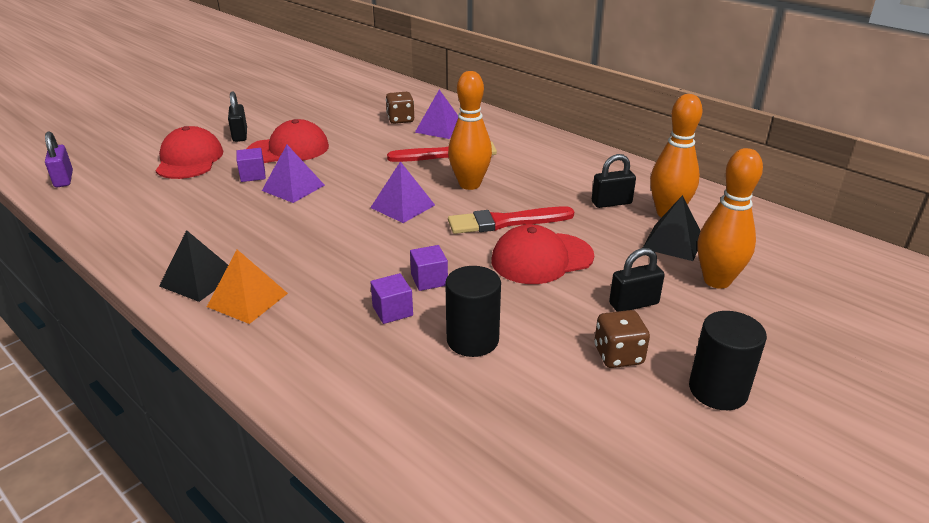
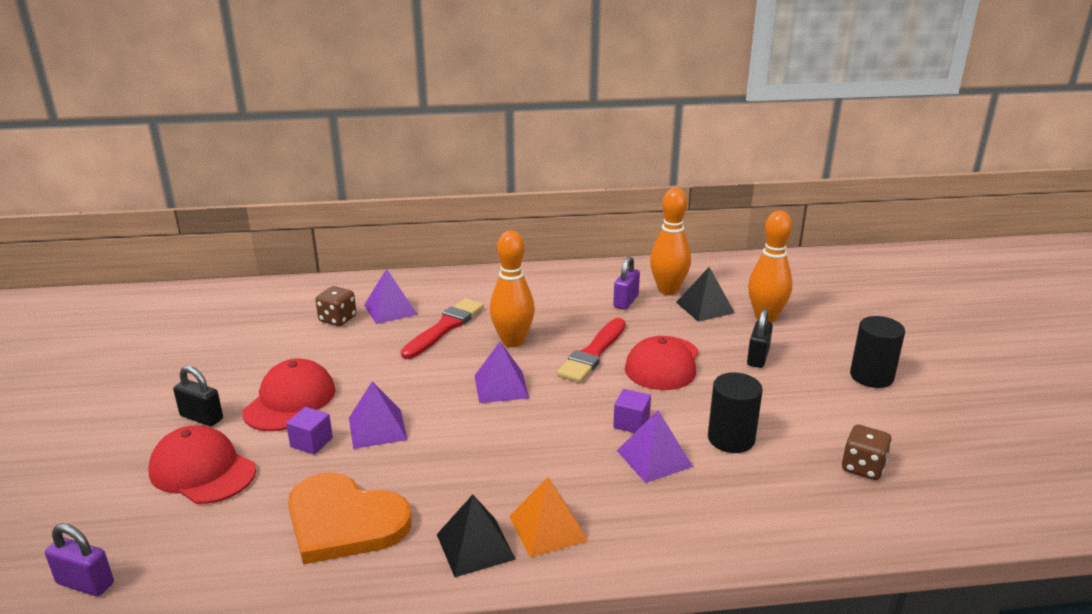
camera: 50 degrees left, 5 degrees down
purple cube [370,273,413,324] -> purple pyramid [617,410,693,483]
black padlock [592,154,636,208] -> purple padlock [613,256,640,310]
brown dice [594,310,650,368] -> brown dice moved to [842,425,892,480]
none -> orange heart [288,472,412,564]

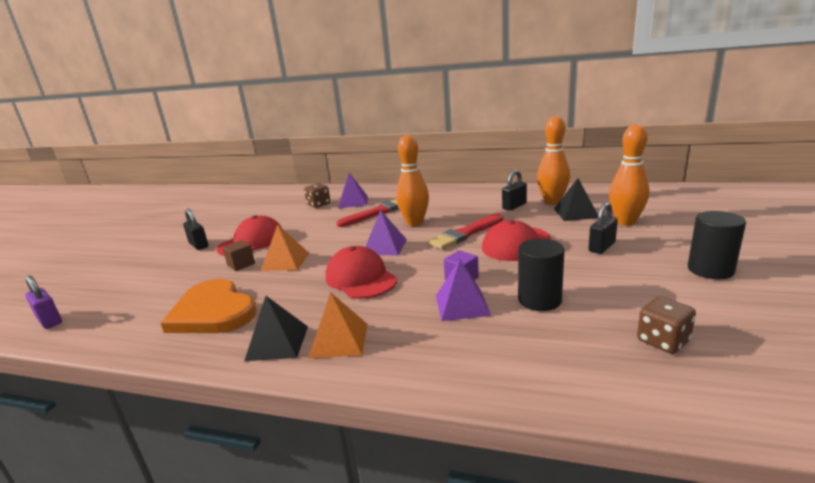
camera: 25 degrees right, 5 degrees down
red cap [148,425,256,504] -> red cap moved to [325,246,397,299]
purple cube [286,407,333,455] -> brown cube [222,240,255,271]
purple pyramid [349,381,408,449] -> orange pyramid [261,224,309,271]
purple padlock [613,256,640,310] -> black padlock [502,170,527,211]

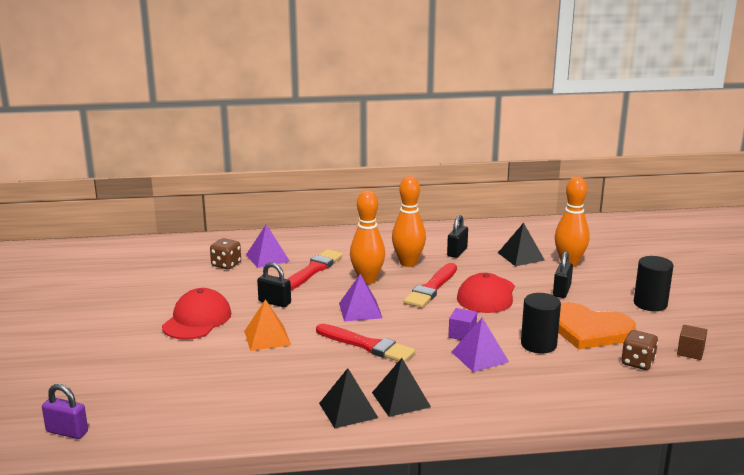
camera: 25 degrees left, 0 degrees up
orange heart [161,279,257,333] -> orange heart moved to [558,302,636,349]
black padlock [183,209,208,250] -> black padlock moved to [257,262,291,307]
brown cube [222,240,255,271] -> brown cube moved to [677,325,707,360]
orange pyramid [308,292,368,359] -> black pyramid [372,358,431,417]
red cap [325,246,397,299] -> red brush [316,324,415,362]
orange bowling pin [537,116,570,205] -> orange bowling pin moved to [392,176,426,267]

